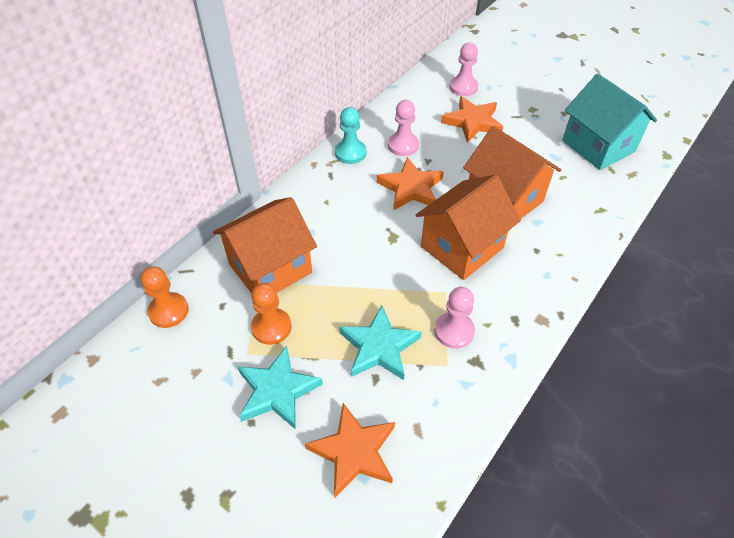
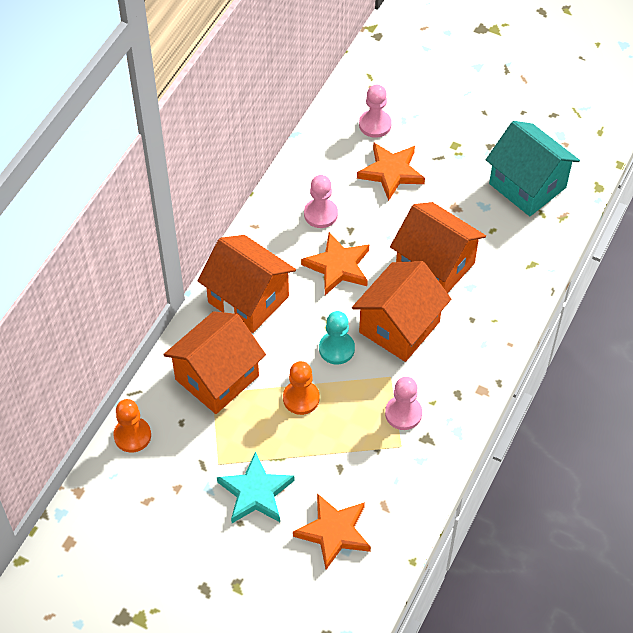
camera: 10 degrees left, 5 degrees up
orange pawn [251,283,291,345] -> orange pawn moved to [283,361,320,415]
turquoise pawn [335,107,366,164] -> turquoise pawn moved to [319,311,355,364]
turquoise star [339,305,422,380] -> none
none -> orange house [197,235,296,333]

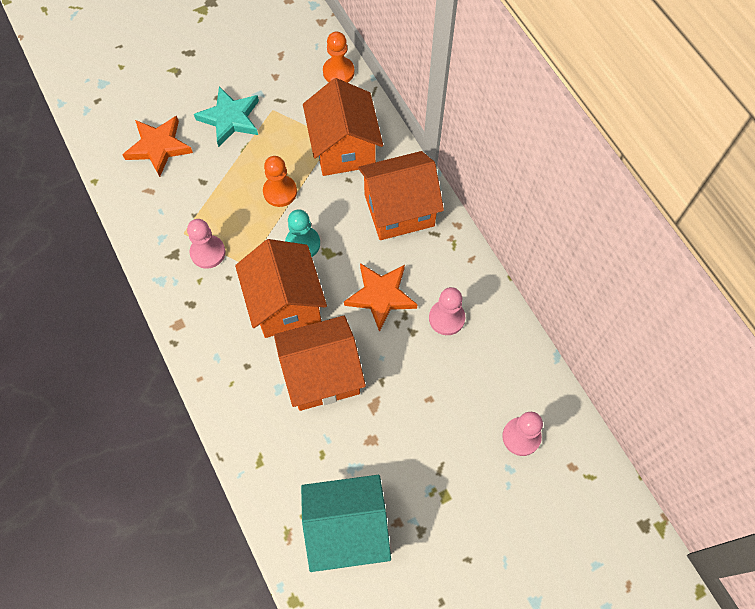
camera: 125 degrees right, 10 degrees up
orange star [357,142,425,201] -> none

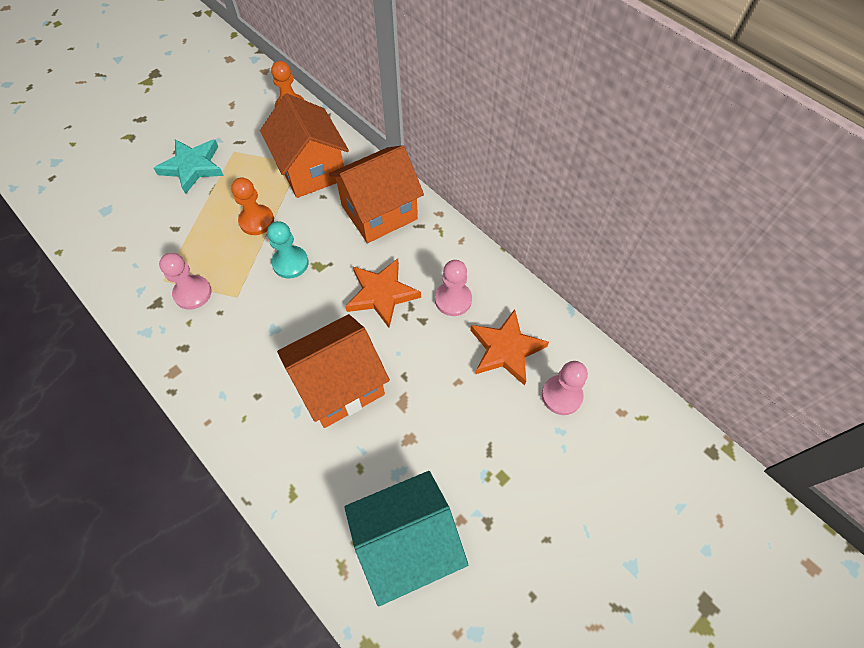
camera: 15 degrees left, 5 degrees down
orange star [122,116,193,177] -> orange star moved to [470,309,549,386]
orange house [235,239,327,338] -> none

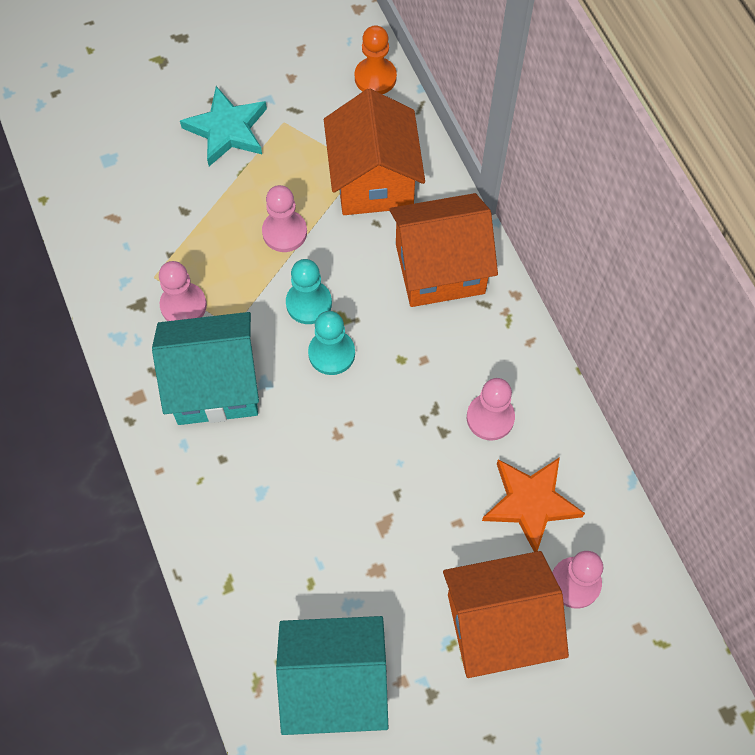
camera: 20 degrees right, 5 degrees up
orange pawn [231,177,274,235] -> pink pawn [262,185,307,252]
orange house [277,314,390,428] -> orange house moved to [443,551,569,678]
orange star [345,258,421,328] -> none
none -> turquoise house [152,312,259,425]
none -> turquoise pawn [308,311,355,375]

